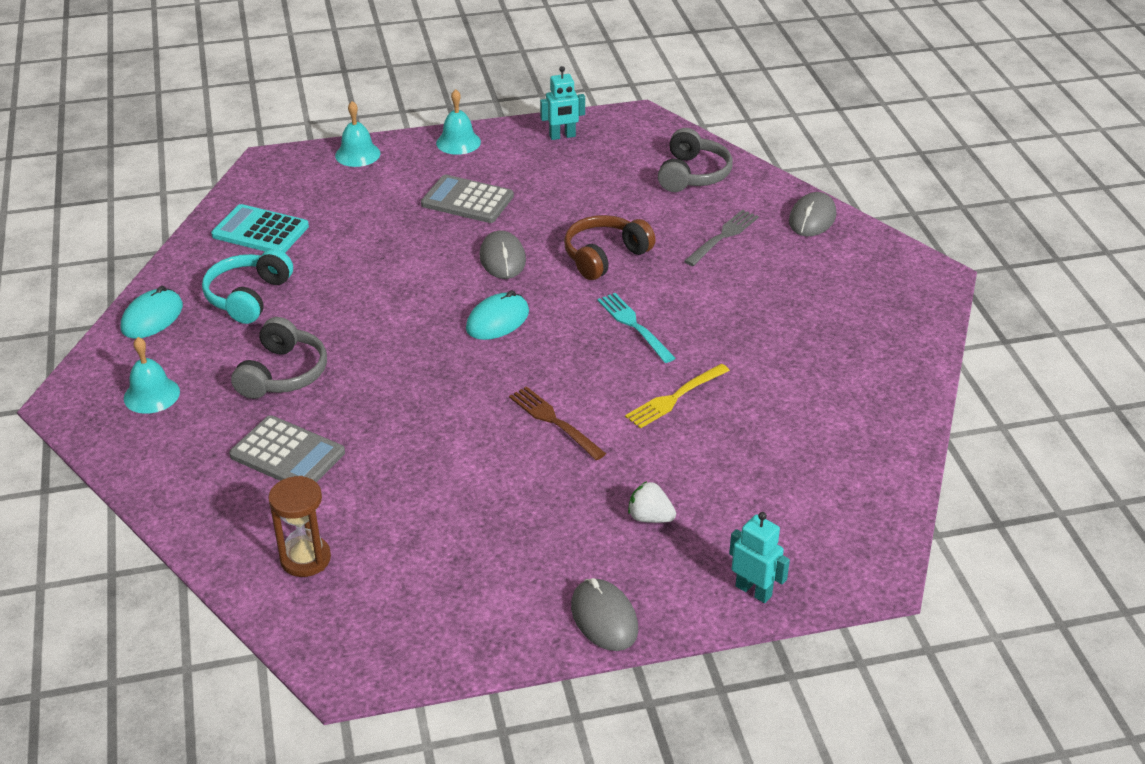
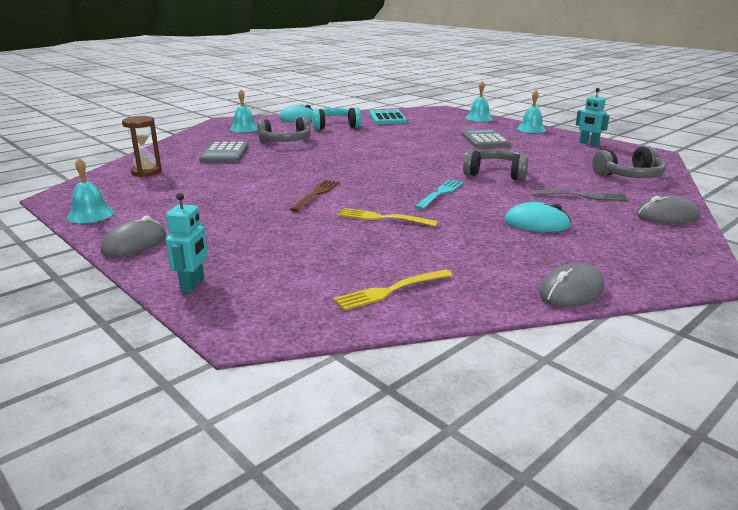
camera: 60 degrees right, 15 degrees down
turquoise mouse [466,290,529,340] -> turquoise mouse moved to [504,202,571,232]
grey mouse [480,230,526,279] -> grey mouse moved to [539,263,604,307]
brown headphones [564,215,655,280] -> grey headphones [463,149,529,181]
white strawberry [628,481,676,523] -> none
none -> turquoise bell [67,158,114,223]
none -> yellow fork [334,269,453,311]

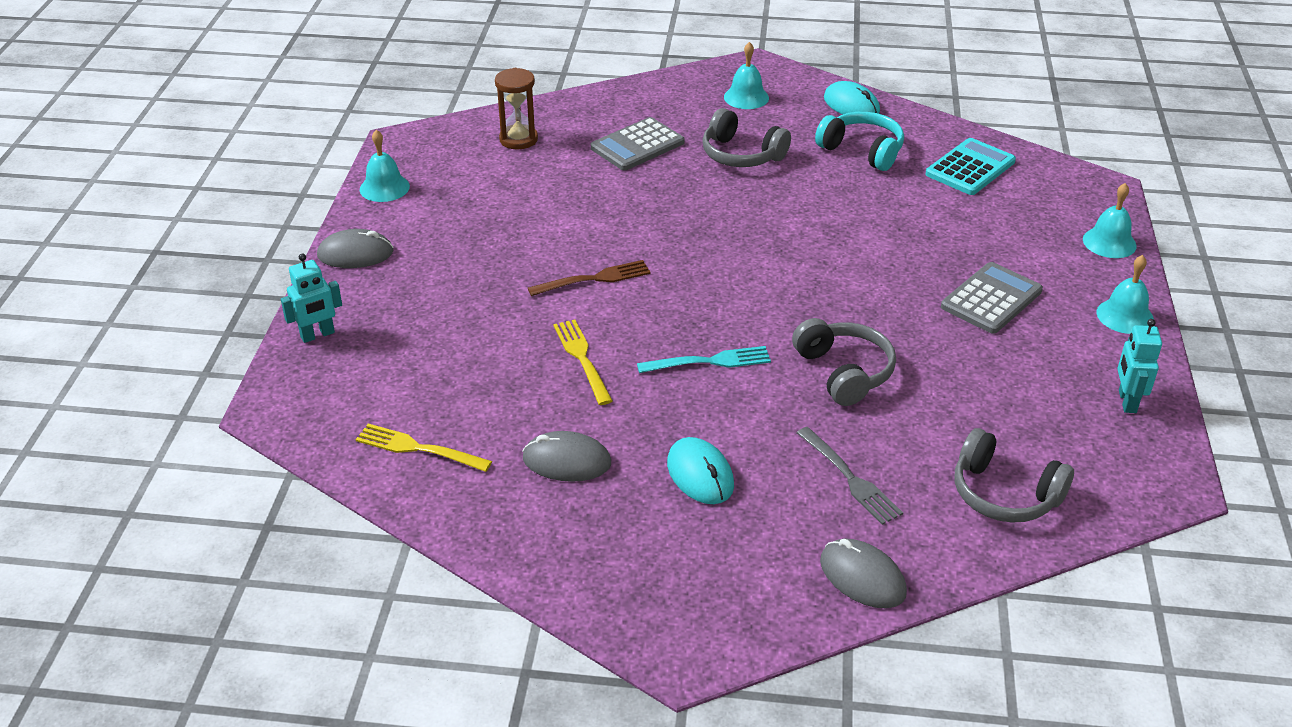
camera: 50 degrees right, 15 degrees up
grey mouse [539,263,604,307] -> grey mouse moved to [522,431,611,482]

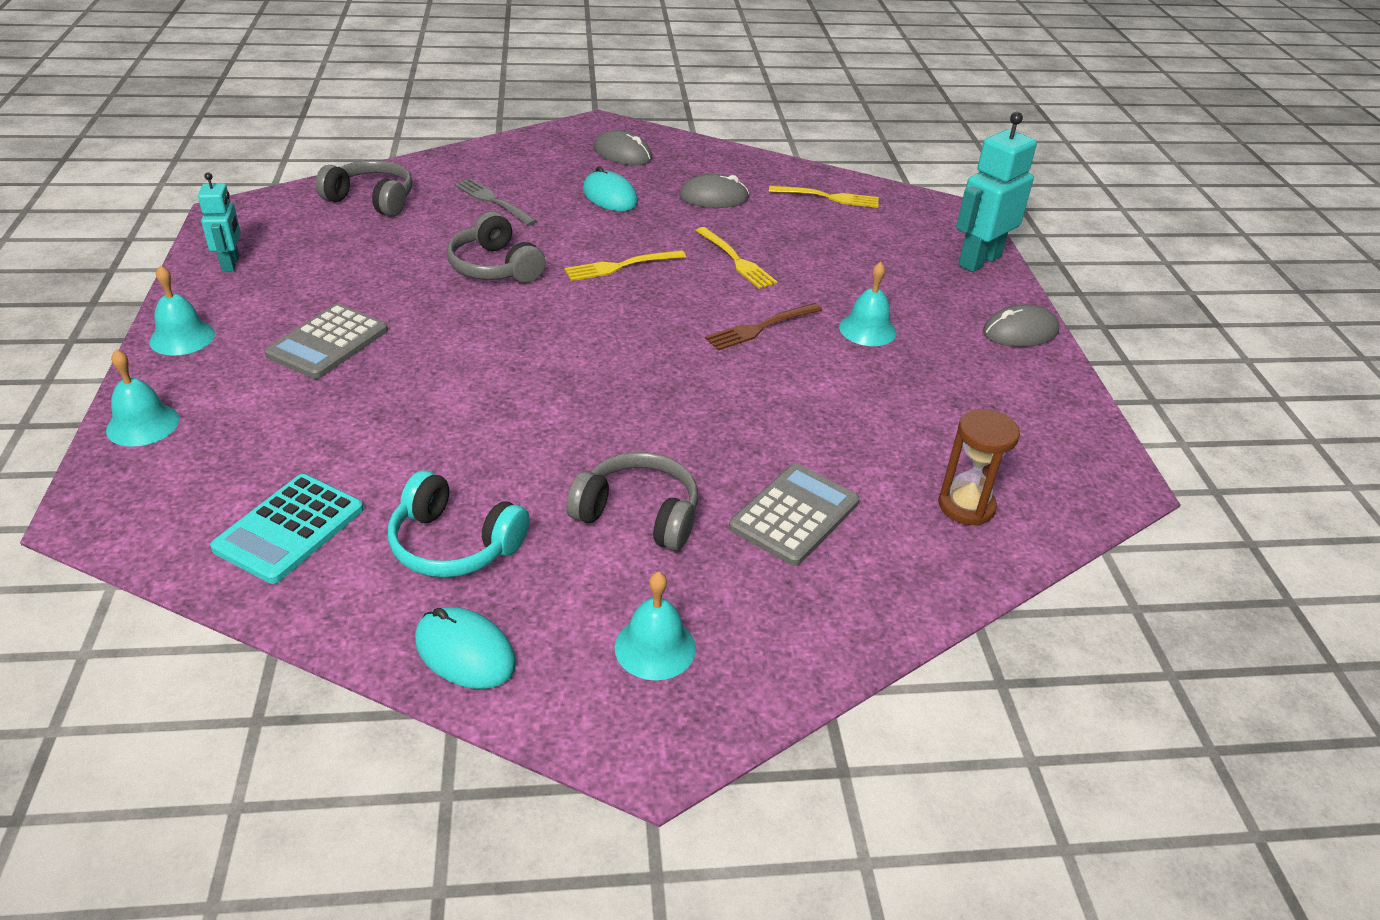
camera: 165 degrees right, 0 degrees up
turquoise robot [281,254,342,343] -> turquoise robot [956,112,1037,272], size x1.69
turquoise bell [360,130,410,202] -> turquoise bell moved to [839,262,896,346]
turquoise fork [637,346,771,373] -> yellow fork [564,250,686,281]
grey mouse [820,539,907,608] -> grey mouse moved to [594,130,652,165]

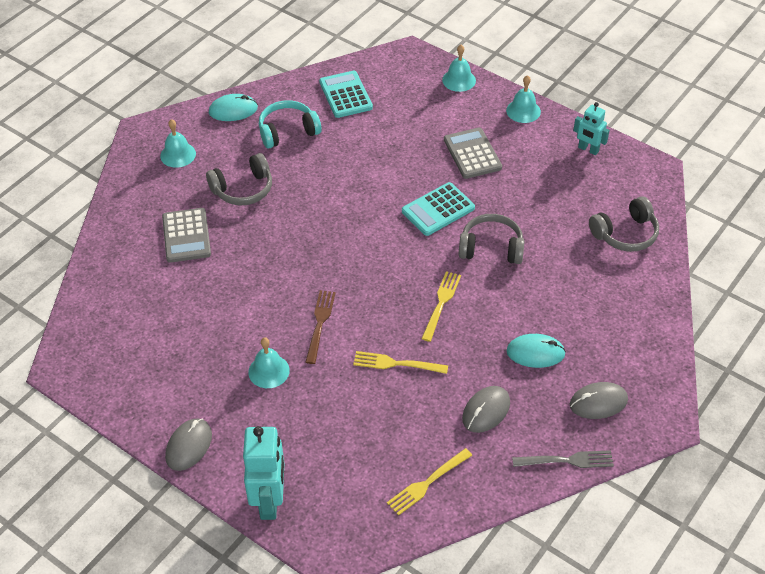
camera: 135 degrees right, 10 degrees up
grey fork [454,178,537,226] -> grey fork moved to [512,450,614,468]
brown hourglass [938,409,1020,526] -> none
none -> turquoise calculator [402,182,475,236]

